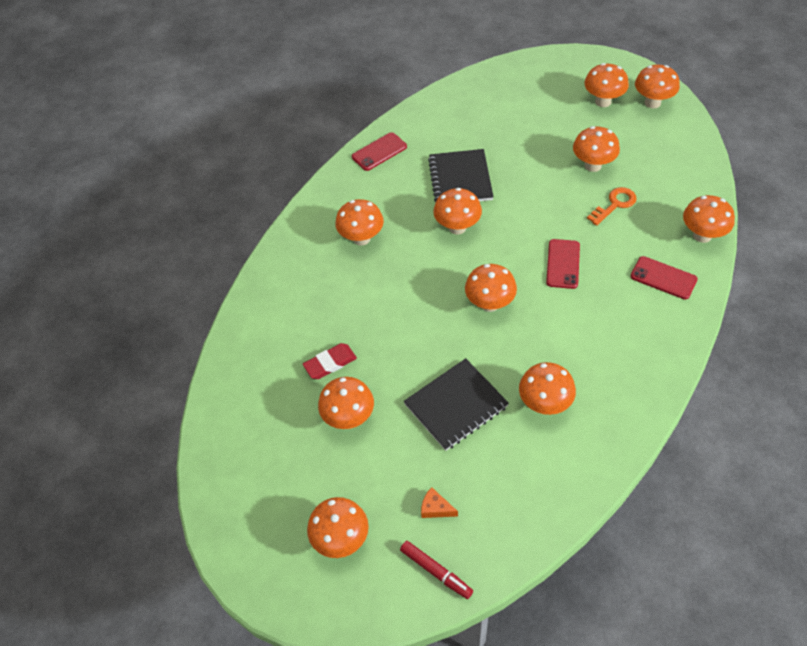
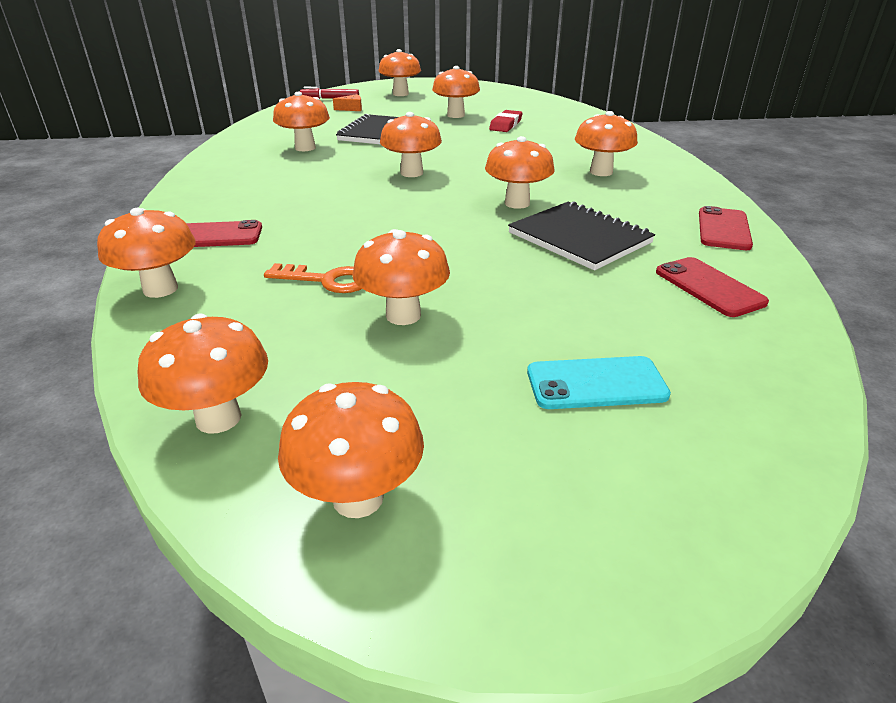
camera: 140 degrees right, 20 degrees down
red phone [546,239,580,289] -> red phone moved to [656,257,769,317]
orange mushroom [584,63,629,107] -> orange mushroom moved to [137,314,268,434]
orange key [587,187,637,226] -> orange key turned 90 degrees counterclockwise [264,263,362,293]
none -> turquoise phone [527,356,671,409]

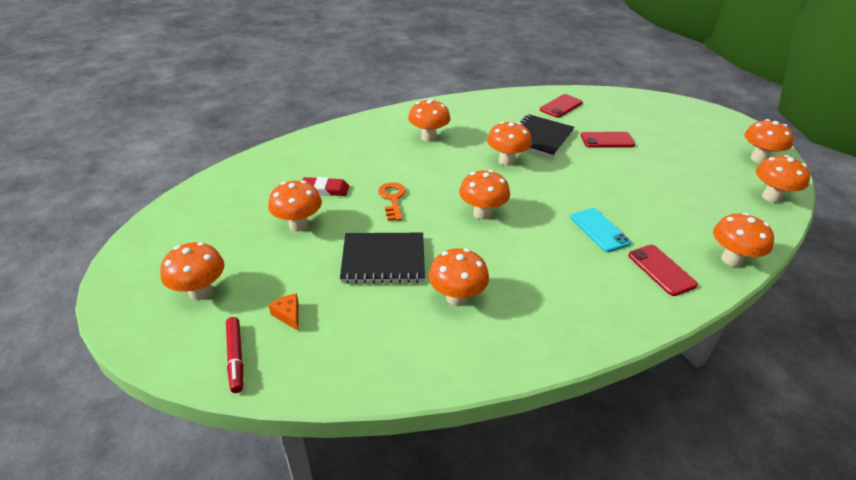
camera: 110 degrees left, 5 degrees up
orange key [264,263,362,293] -> orange key moved to [378,182,406,221]
orange mushroom [353,229,450,325] -> none
turquoise phone [527,356,671,409] -> turquoise phone moved to [571,208,631,252]
red phone [699,206,753,250] -> red phone moved to [581,132,635,148]

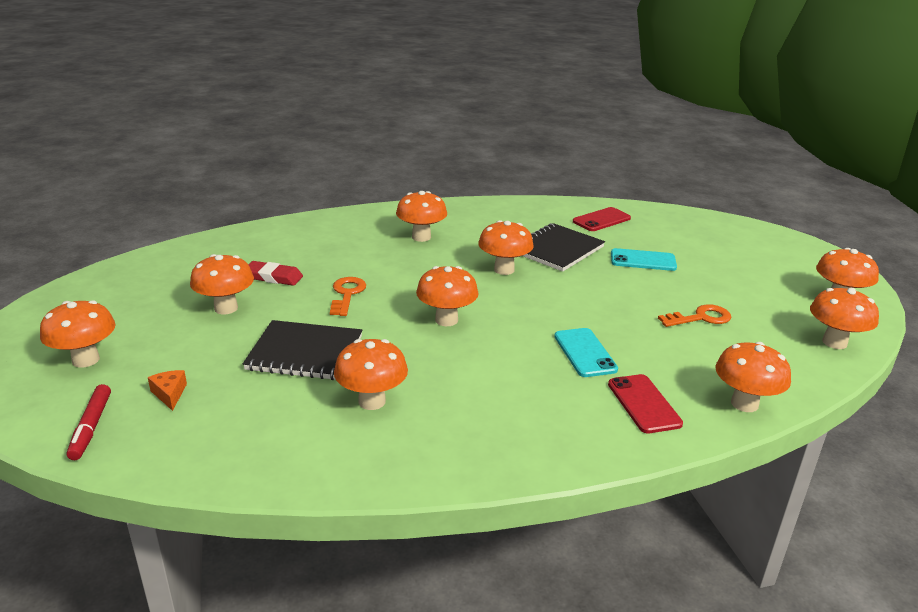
camera: 10 degrees right, 10 degrees down
red phone [581,132,635,148] -> turquoise phone [611,248,677,271]
none -> orange key [658,305,731,327]

